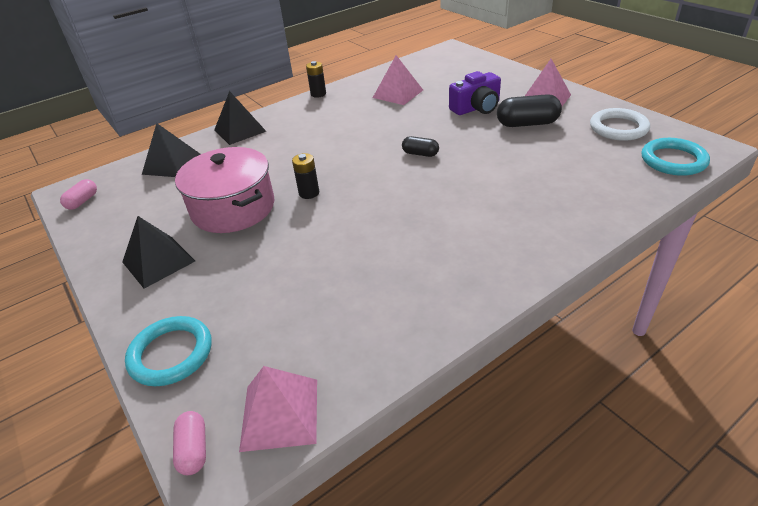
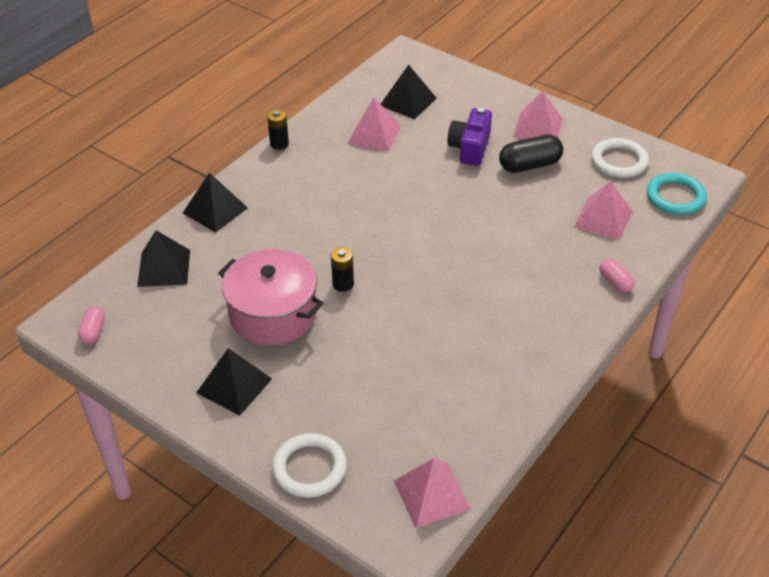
camera: 20 degrees left, 5 degrees up
turquoise ring [125,316,212,386] -> white ring [272,433,347,498]
pink capsule [173,411,206,475] -> pink capsule moved to [599,259,635,292]
black capsule [402,136,439,157] -> none
purple camera [449,71,501,115] -> purple camera turned 150 degrees clockwise [447,108,492,166]
none -> black pyramid [381,65,436,119]
none -> pink pyramid [574,181,632,240]

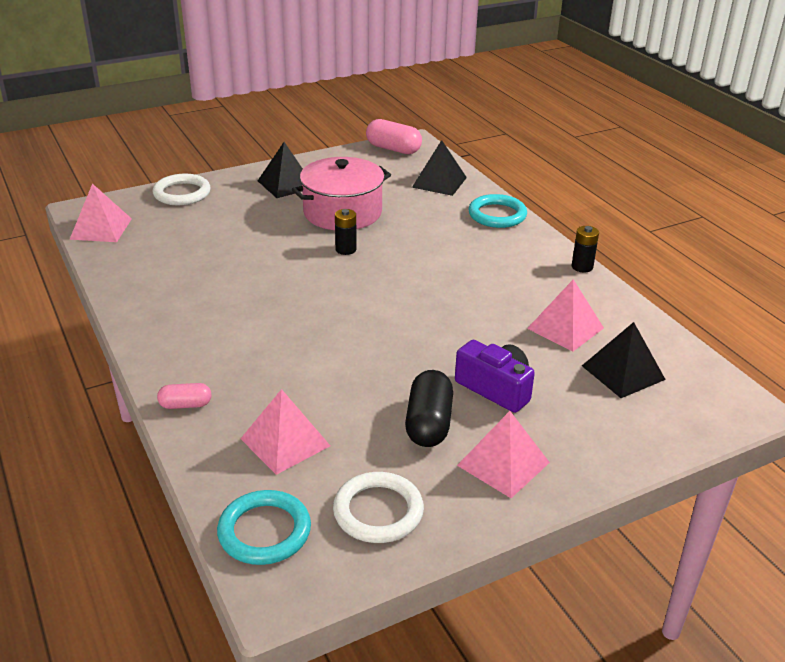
camera: 115 degrees right, 10 degrees down
pink capsule [78,306,105,344] -> pink capsule [366,119,422,154], size x1.74
black pyramid [183,173,248,233] -> turquoise ring [468,194,527,228]

